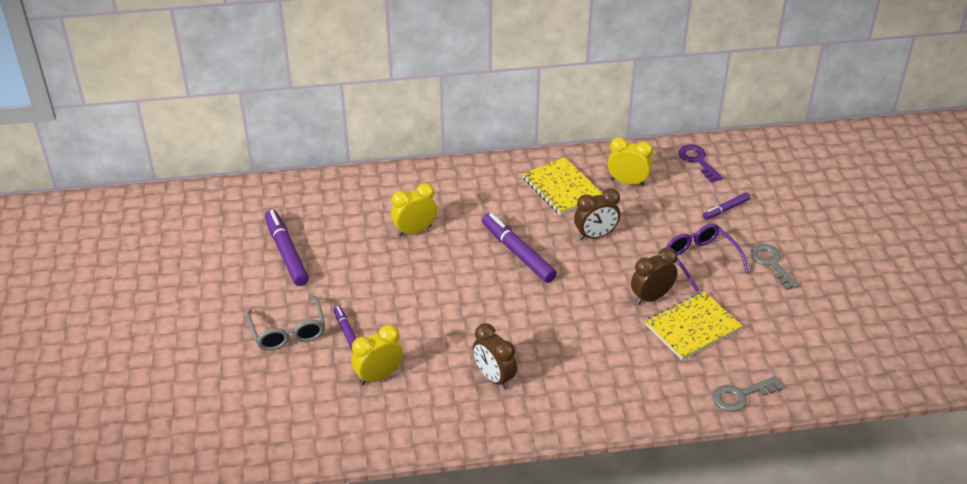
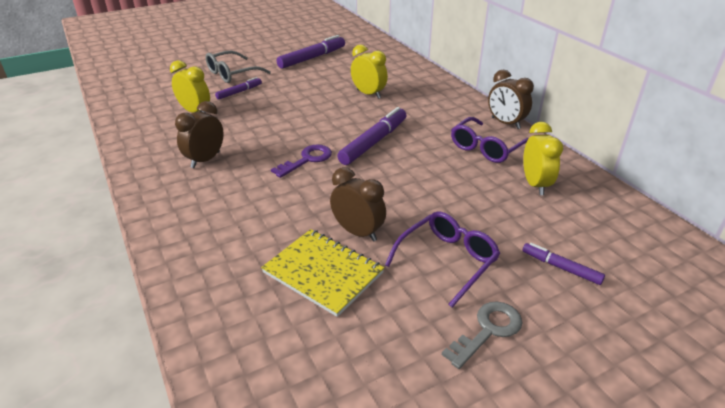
camera: 70 degrees right, 5 degrees down
yellow notebook [522,157,603,215] -> purple glasses [451,117,529,163]
brown clock [574,188,620,241] -> brown clock moved to [488,70,534,129]
purple key [678,145,723,183] -> purple key moved to [271,144,332,178]
grey key [713,376,783,412] -> none

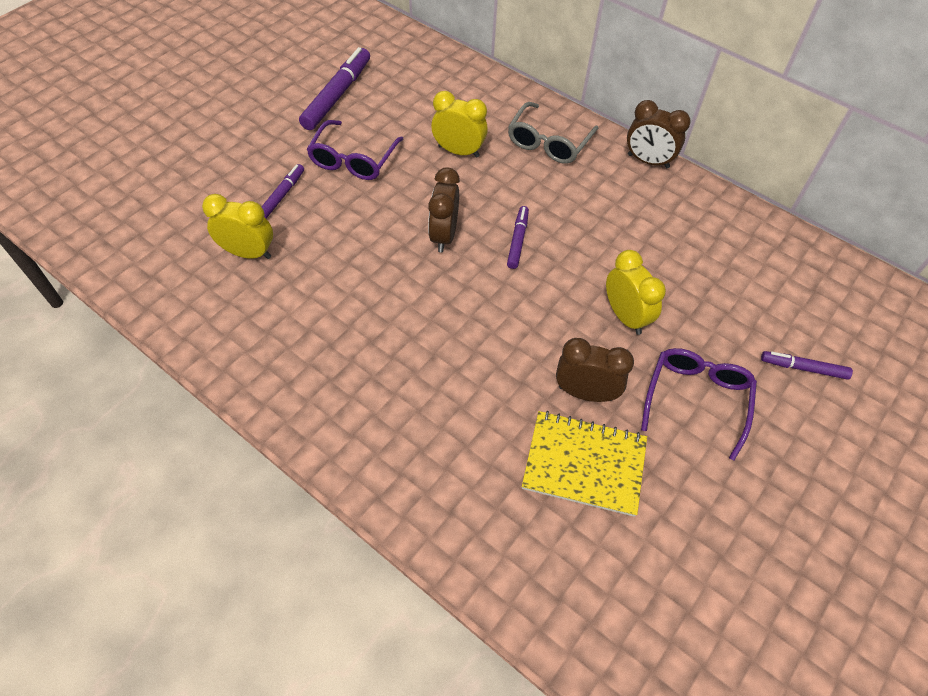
camera: 25 degrees left, 20 degrees up
brown clock [175,101,224,168] -> brown clock moved to [428,167,460,252]
grey glasses [205,51,271,83] -> grey glasses moved to [508,102,598,164]
purple key [271,144,332,178] -> none
purple marker [337,107,407,165] -> purple marker [507,206,529,269], size x0.56
grey key [442,301,522,369] -> none
purple glasses [451,117,529,163] -> purple glasses moved to [306,120,403,180]
yellow clock [523,122,563,195] -> yellow clock moved to [606,250,666,335]

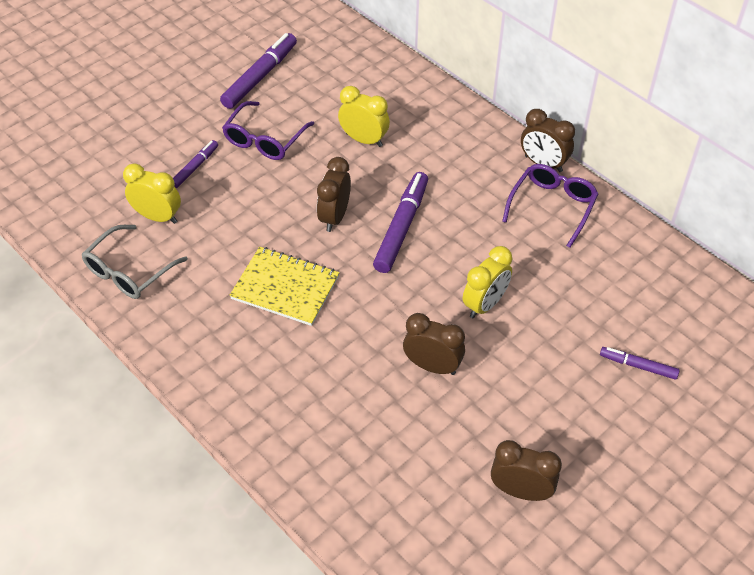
camera: 10 degrees right, 5 degrees down
purple marker [507,206,529,269] -> purple marker [373,172,428,273], size x1.79
grey glasses [508,102,598,164] -> grey glasses moved to [82,225,188,299]
yellow notebook [522,411,647,517] -> yellow notebook moved to [229,247,340,326]
yellow clock [606,250,666,335] -> yellow clock turned 60 degrees clockwise [463,246,512,318]
purple glasses [641,348,757,461] -> purple glasses moved to [502,164,598,248]
none -> brown clock [491,440,562,501]

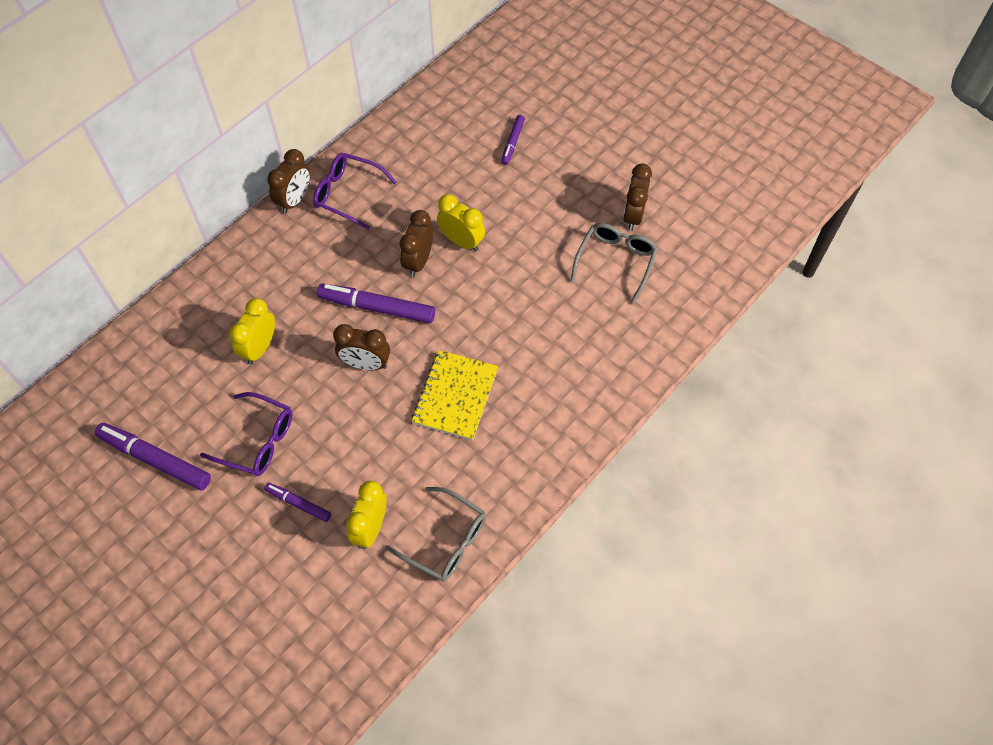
camera: 95 degrees left, 10 degrees up
brown clock [403,313,465,375] -> brown clock moved to [400,210,433,277]
none -> grey glasses [571,223,658,303]

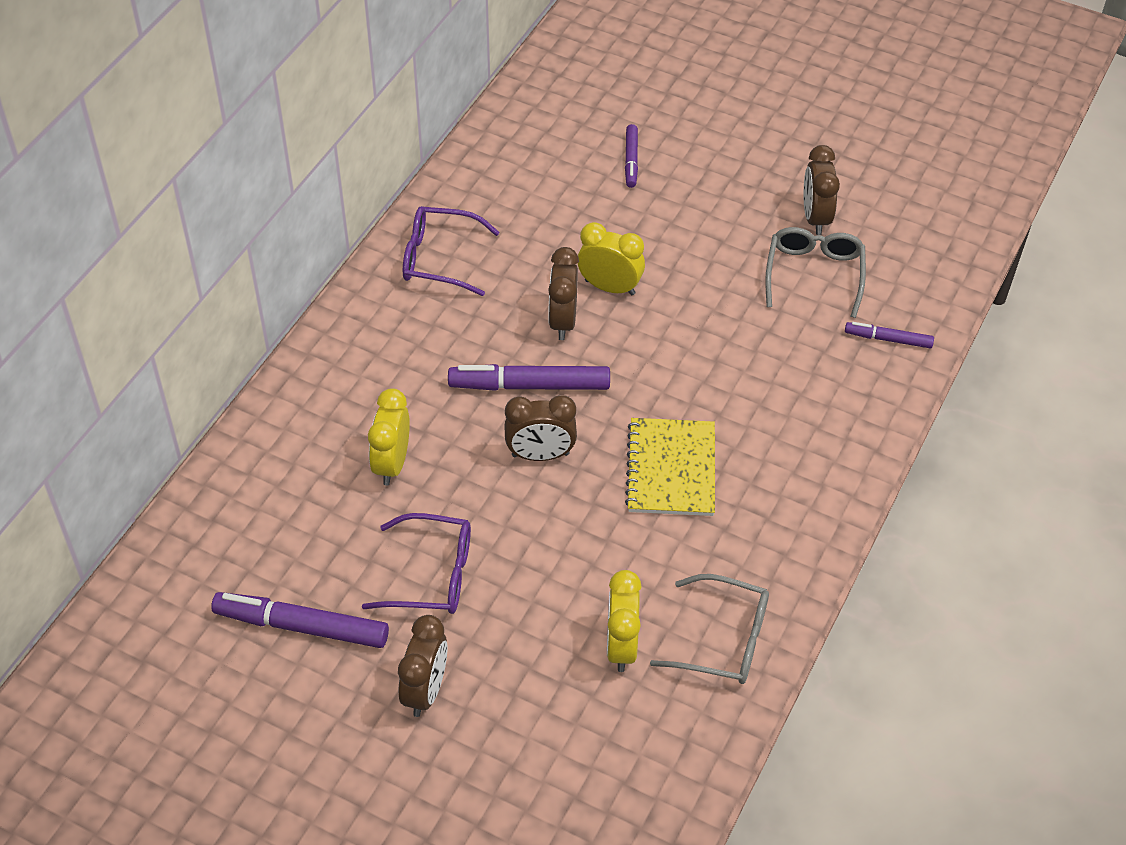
camera: 15 degrees left, 10 degrees down
purple marker [264,483,331,522] -> purple marker moved to [845,322,934,349]
brown clock [267,149,310,214] -> brown clock moved to [398,615,447,717]

